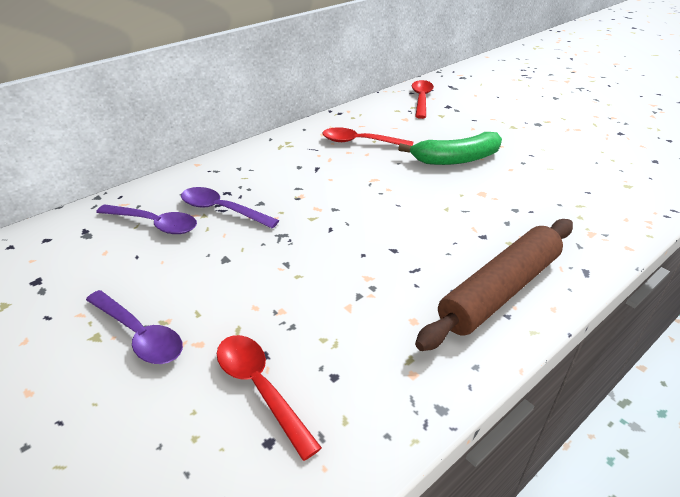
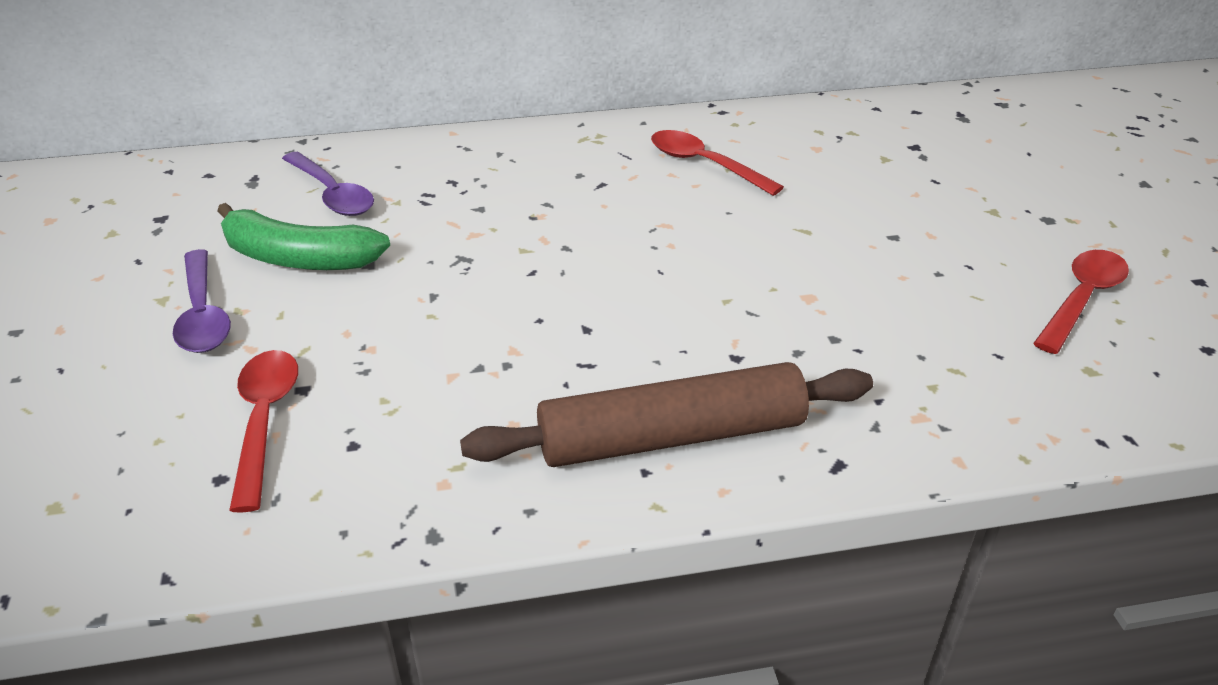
camera: 30 degrees right, 0 degrees up
purple spoon [181,187,279,229] -> none
green banana [398,132,502,165] -> green banana moved to [217,203,390,270]
red spoon [412,80,434,119] -> red spoon moved to [1033,250,1129,354]

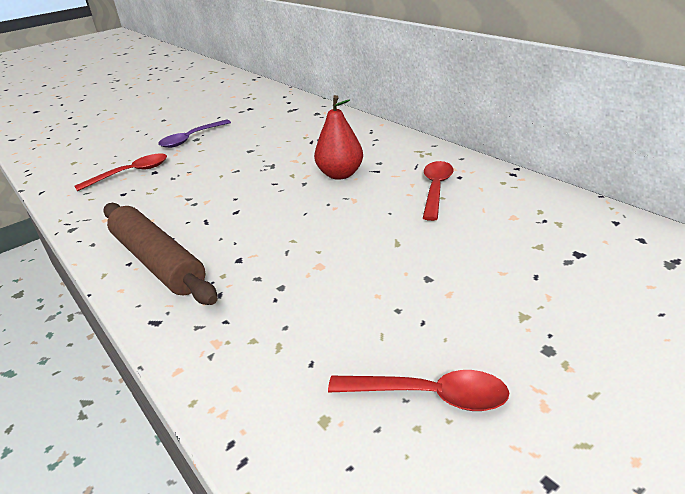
camera: 65 degrees right, 5 degrees down
green banana [217,203,390,270] -> none
purple spoon [282,152,374,216] -> none
none -> red pear [314,95,363,180]

